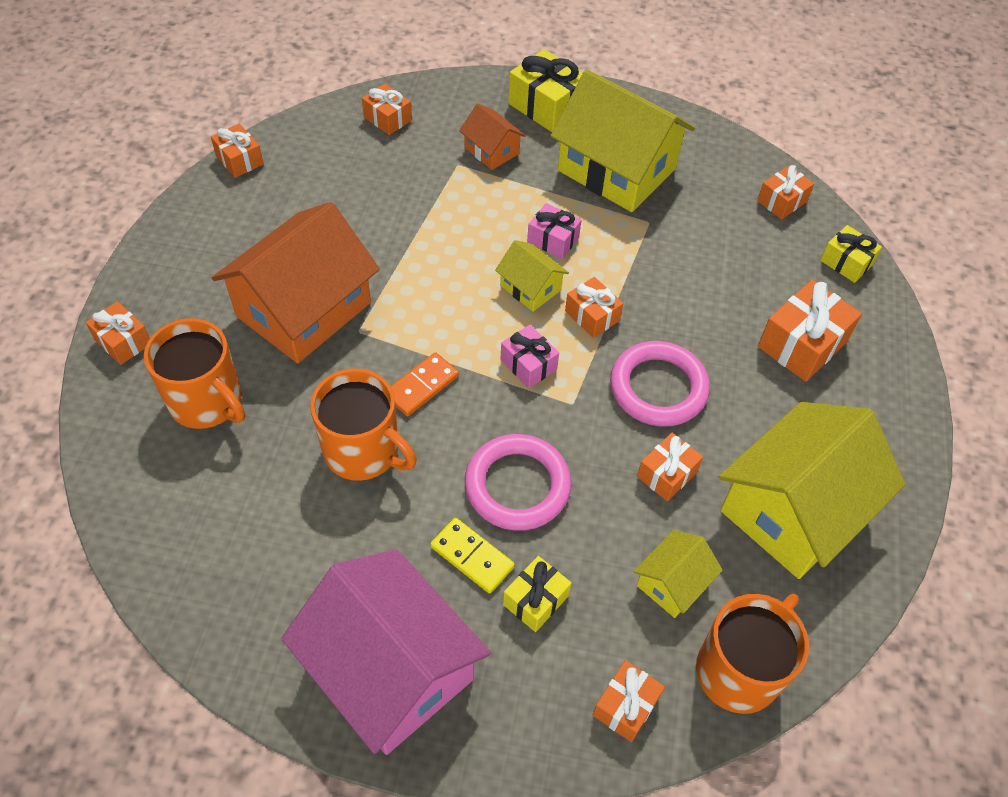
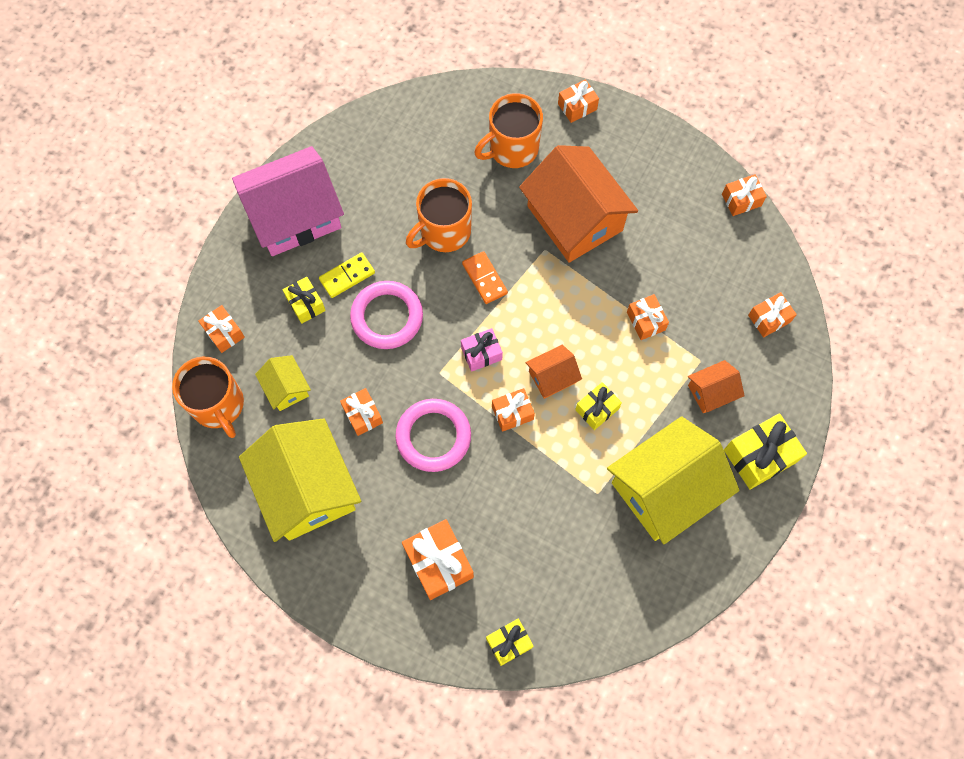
camera: 110 degrees right, 15 degrees up
yellow house [495,240,569,312] -> orange house [526,345,582,399]
pink gift [527,203,581,259] -> yellow gift [575,382,622,430]
orange gift [757,165,814,220] -> orange gift moved to [627,294,669,340]

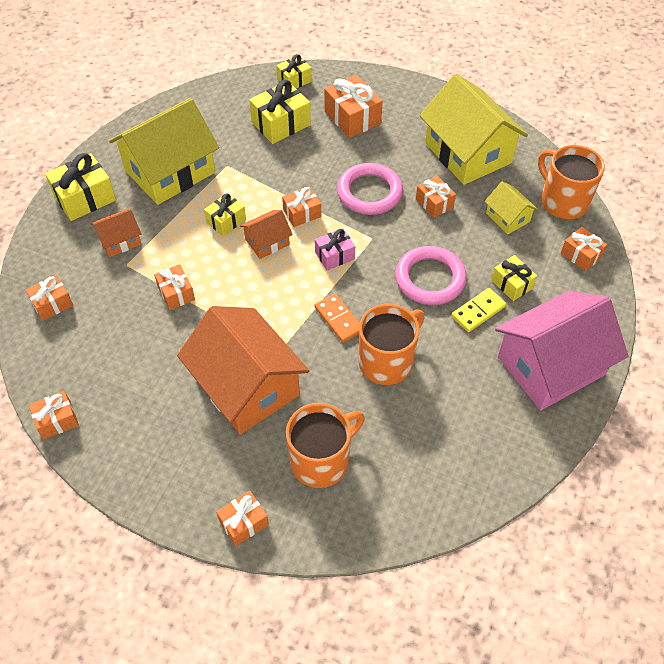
camera: 175 degrees right, 15 degrees down
none -> yellow gift [249,80,311,144]

